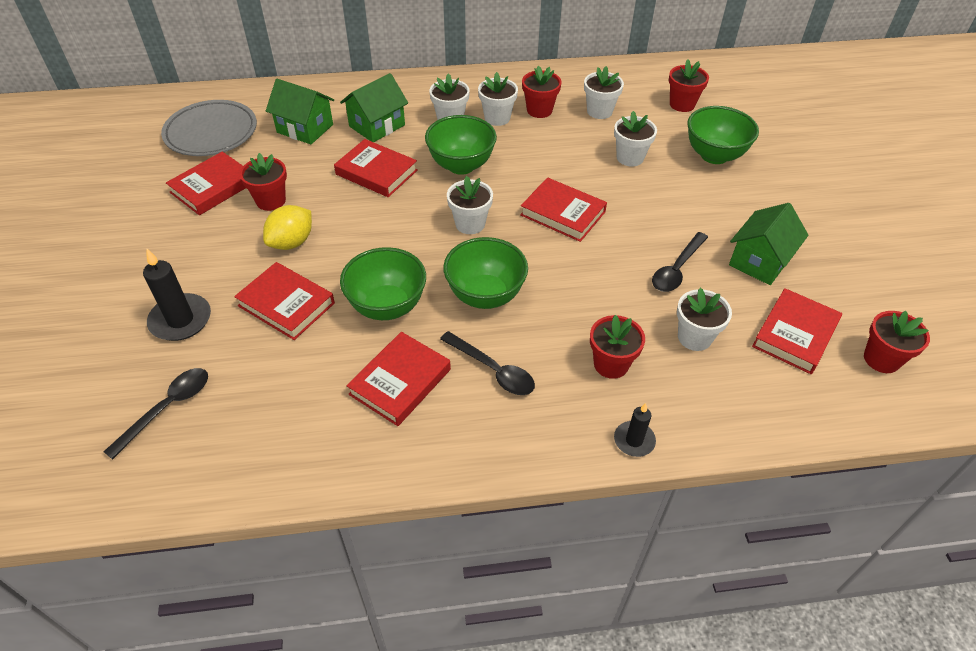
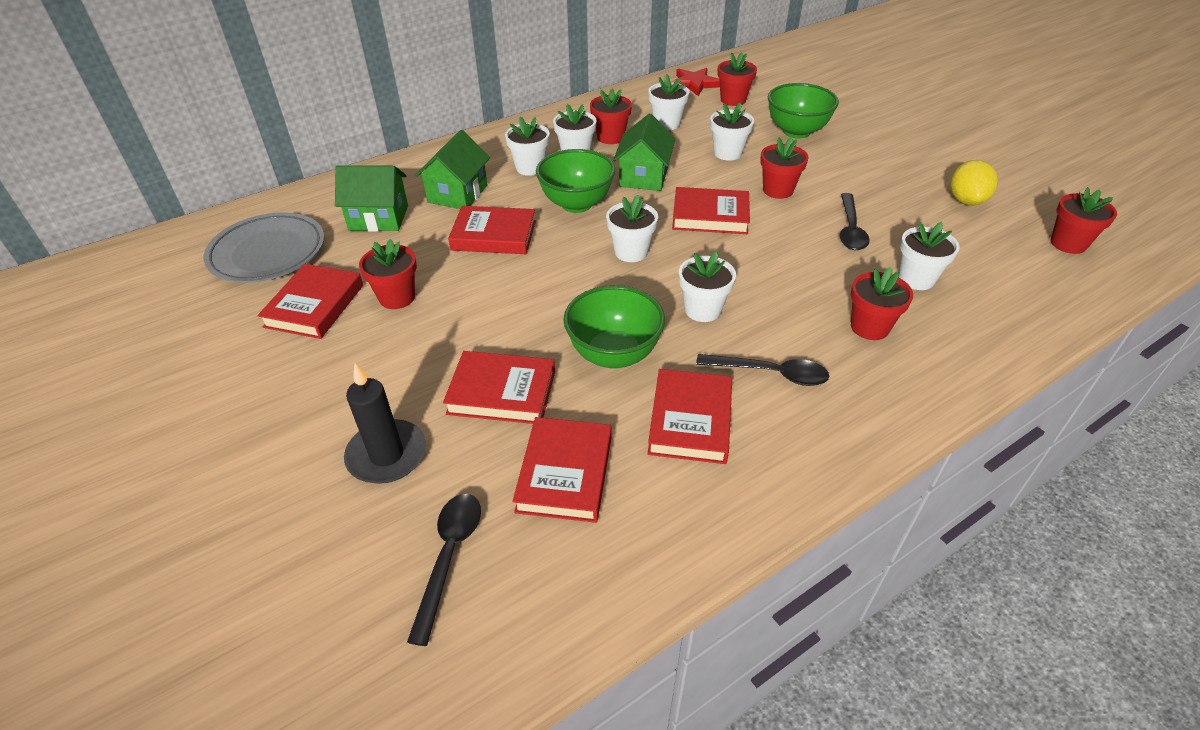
camera: 25 degrees left, 5 degrees down
yellow lemon [263,205,312,250] -> yellow lemon moved to [950,160,998,206]
green bowl [443,237,528,309] -> white flower pot [679,251,736,322]
black candle [614,403,656,457] -> none
green house [729,203,808,285] -> green house moved to [613,113,676,191]
red book [752,288,842,374] -> red book moved to [513,417,612,523]
none -> red star [672,68,720,96]
none -> red flower pot [760,137,808,199]

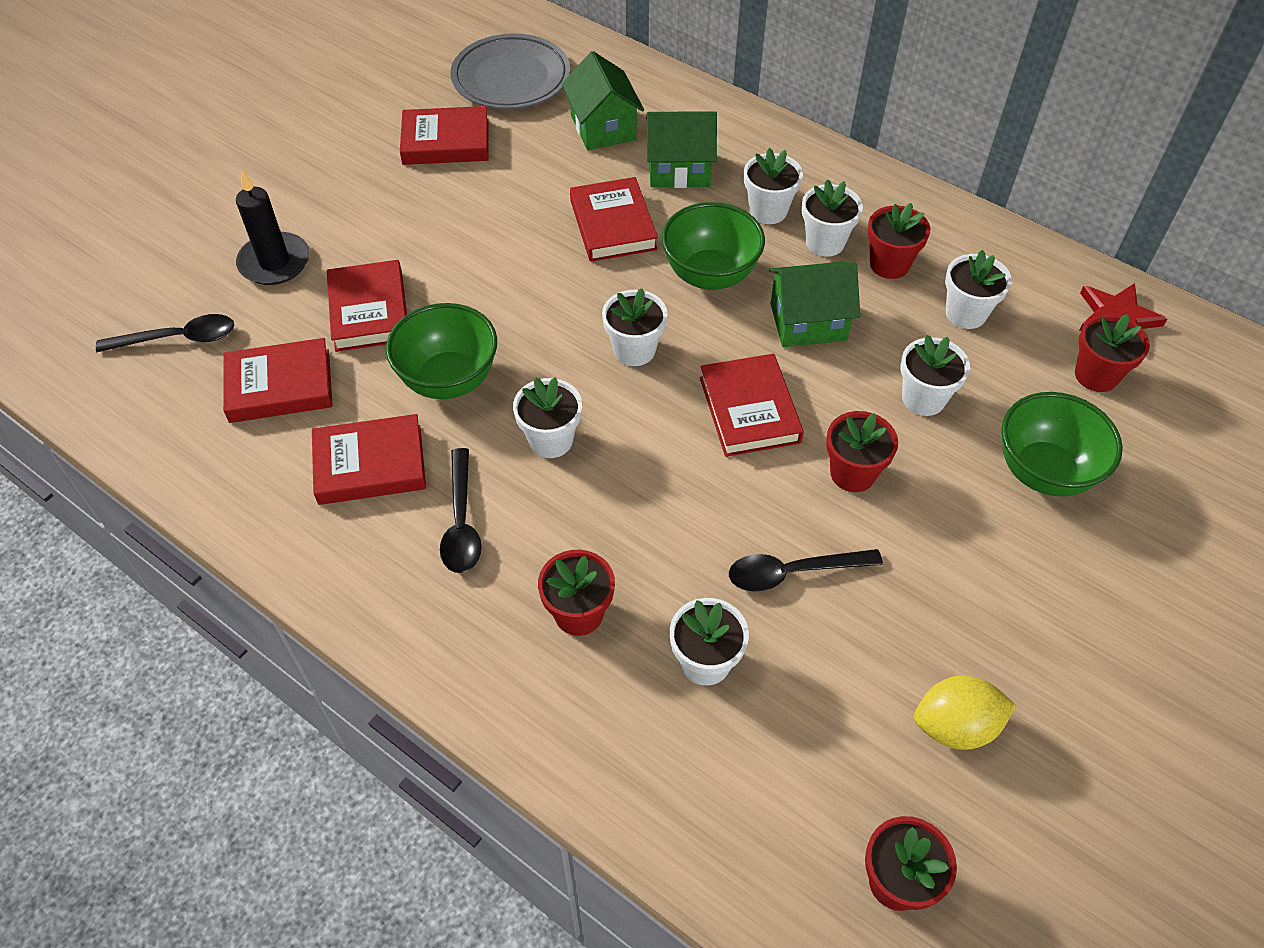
camera: 70 degrees right, 10 degrees up
red flower pot [359,239,417,309] -> none

